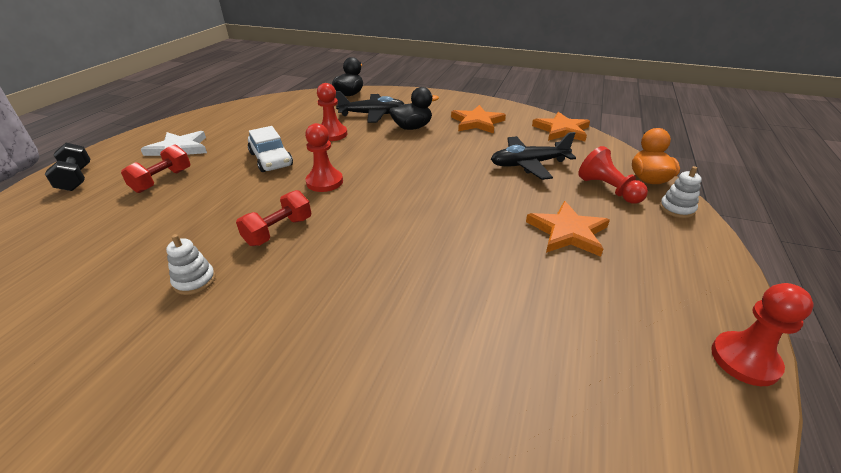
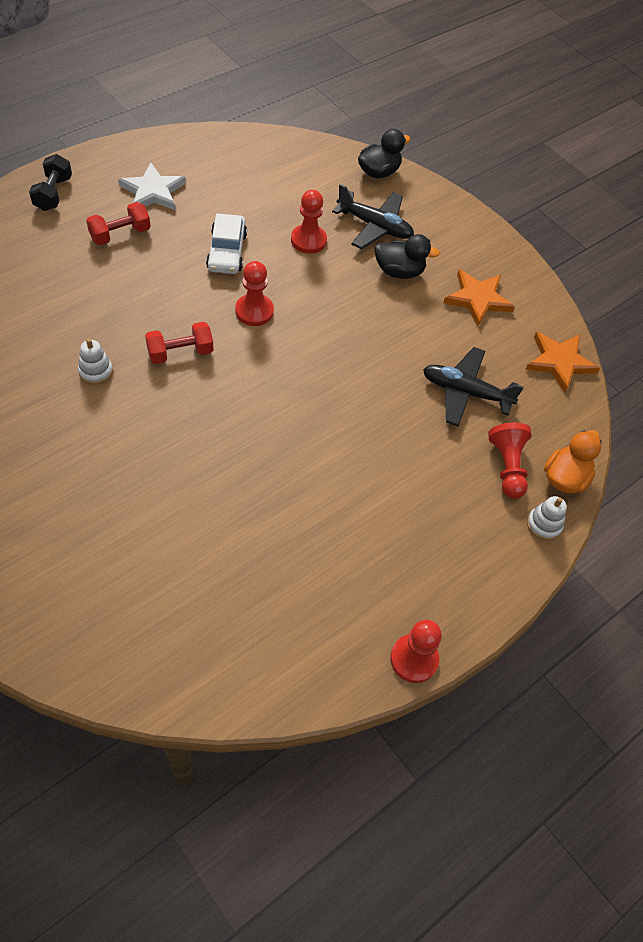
camera: 25 degrees right, 20 degrees up
orange star [526,201,610,257] -> none

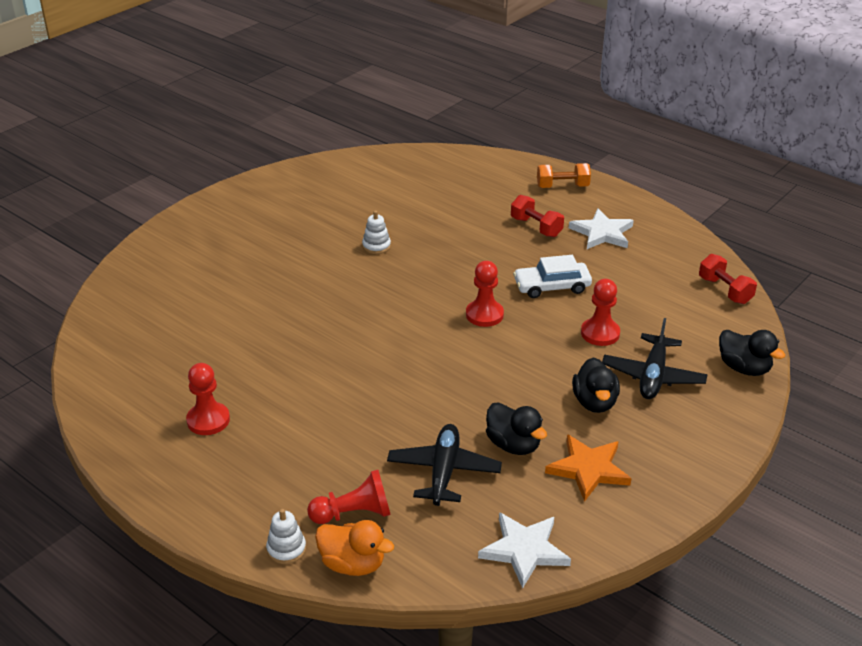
camera: 85 degrees right, 20 degrees down
black dumbbell [29,154,72,211] -> orange dumbbell [537,163,591,188]
red dumbbell [145,322,213,364] -> red dumbbell moved to [699,254,757,304]
red pawn [390,620,442,683] -> red pawn moved to [186,363,230,435]
orange star [525,332,600,392] -> white star [478,512,571,589]
none -> black duck [486,402,547,455]

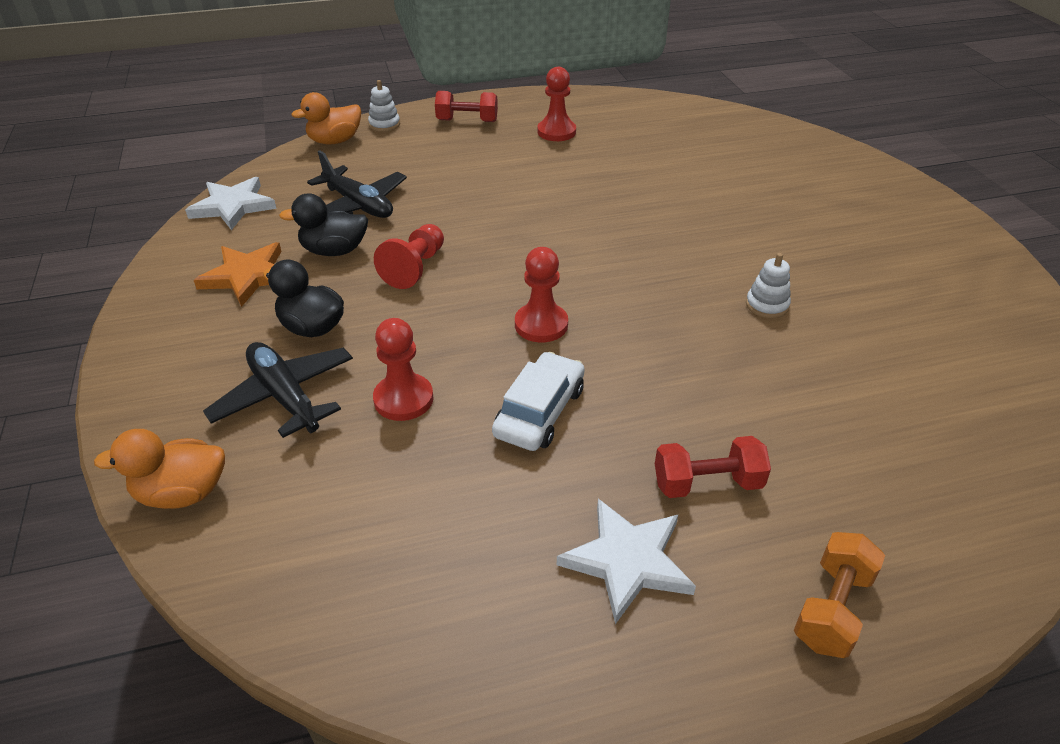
camera: 125 degrees right, 5 degrees up
red pawn [307,470,391,524] -> red pawn moved to [374,224,444,289]
red dumbbell [699,254,757,304] -> red dumbbell moved to [435,91,498,122]
black duck [719,330,785,376] -> orange duck [94,429,225,509]

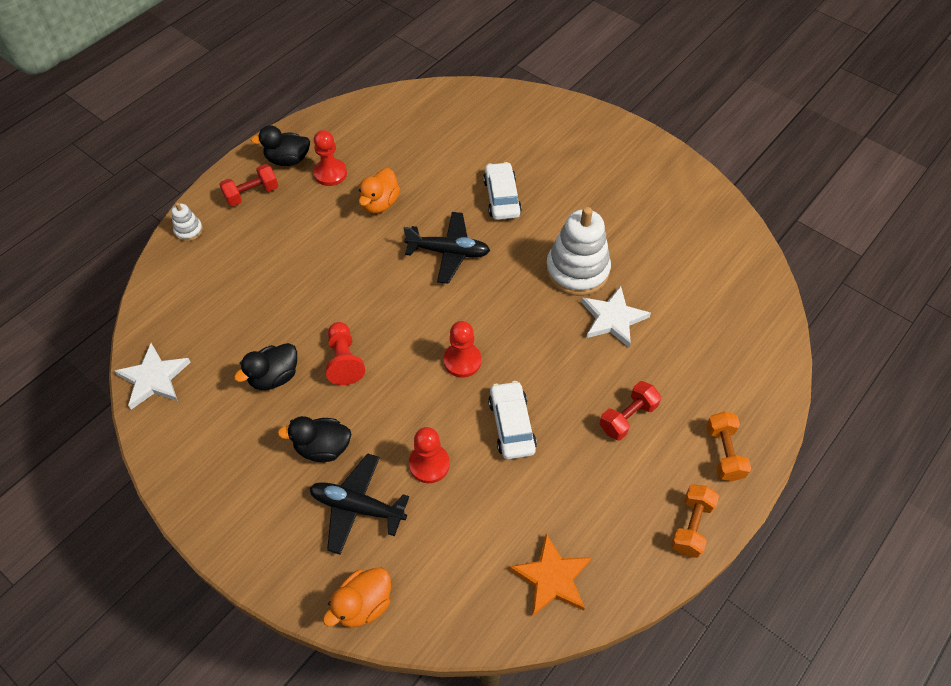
camera: 35 degrees left, 15 degrees up
orange star [194,242,282,307] -> orange star moved to [509,534,592,616]
orange duck [292,92,361,145] -> orange duck moved to [359,168,400,213]
black plane [307,150,407,218] -> black plane moved to [403,212,490,284]
white star [557,499,696,624] -> white star moved to [581,286,651,348]
white stacking toy [746,253,791,318] -> white stacking toy [546,207,611,296], size x2.20
none -> black duck [251,125,310,166]
none -> white car [483,162,522,220]
none -> orange dumbbell [671,484,719,558]

